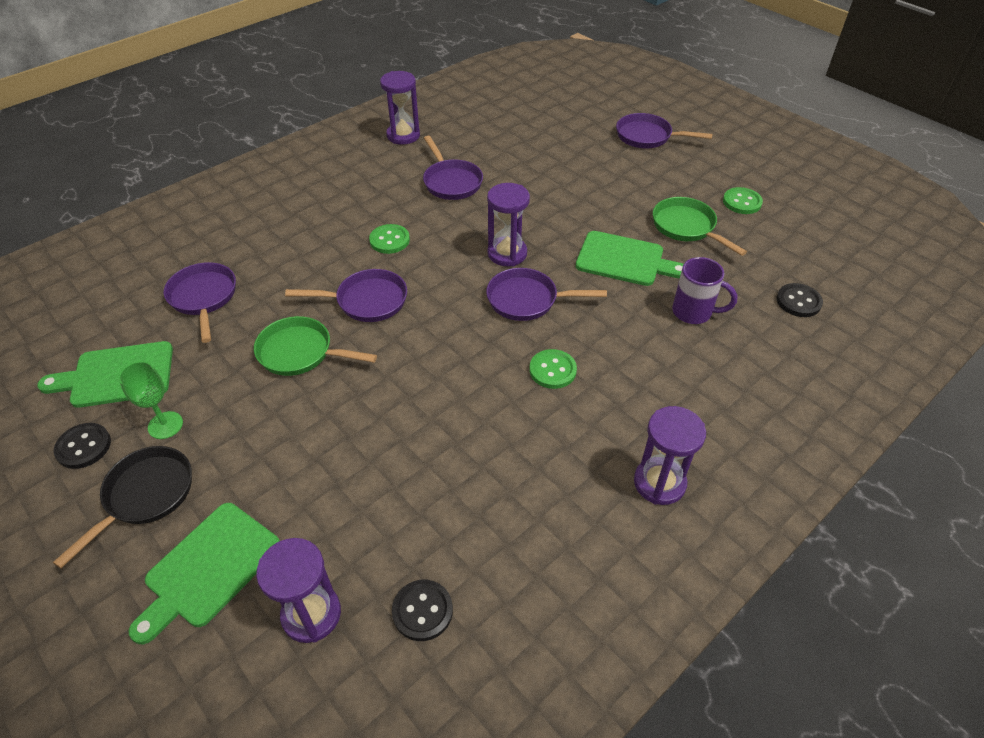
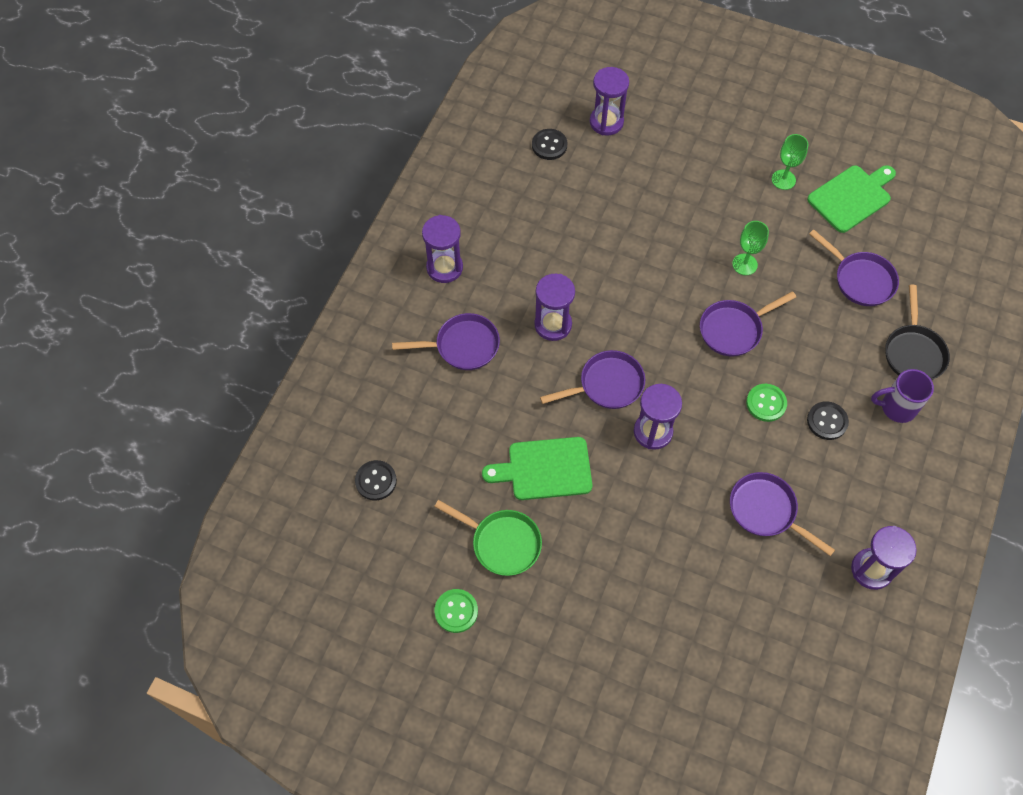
camera: 155 degrees right, 15 degrees up
black pan [53,446,192,568] -> black pan moved to [885,285,950,380]
black button [54,423,111,469] -> black button moved to [807,401,849,440]
green cutting board [128,503,280,644] -> none
green pan [254,316,377,376] -> green goblet [732,221,769,275]
green button [529,349,577,389] -> purple hourglass [534,274,575,341]
purple pan [616,113,713,148] -> purple pan moved to [392,313,500,370]
purple mug [672,257,738,324] -> purple mug moved to [871,369,934,423]

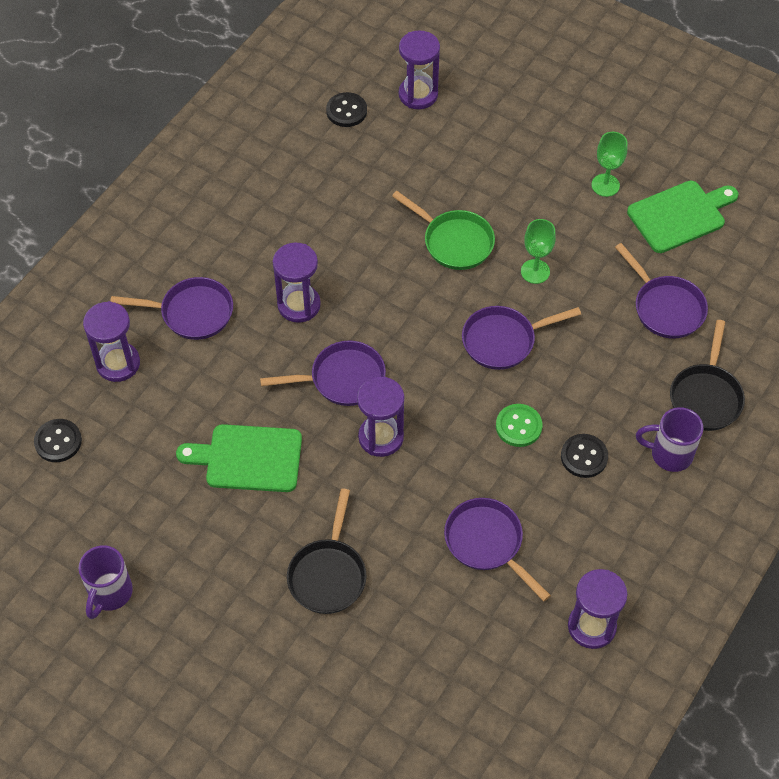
camera: 10 degrees right, 5 degrees down
purple hourglass [422,215,463,283] -> purple hourglass moved to [83,301,140,382]
green pan [434,500,542,576] -> green pan moved to [392,191,495,270]
green button [434,589,478,633] -> purple mug [79,545,133,619]
none -> black pan [287,489,366,614]

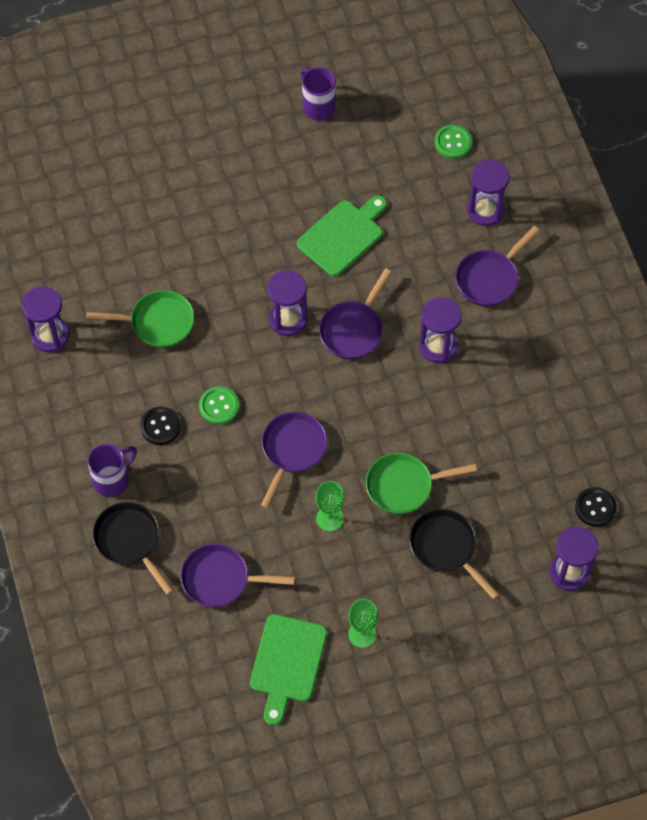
camera: 130 degrees right, 5 degrees up
black button [34,419,82,462] -> green button [435,125,472,159]
black pan [287,489,366,614] -> black pan moved to [409,509,499,599]
purple pan [444,498,551,601] -> green pan [86,290,194,348]

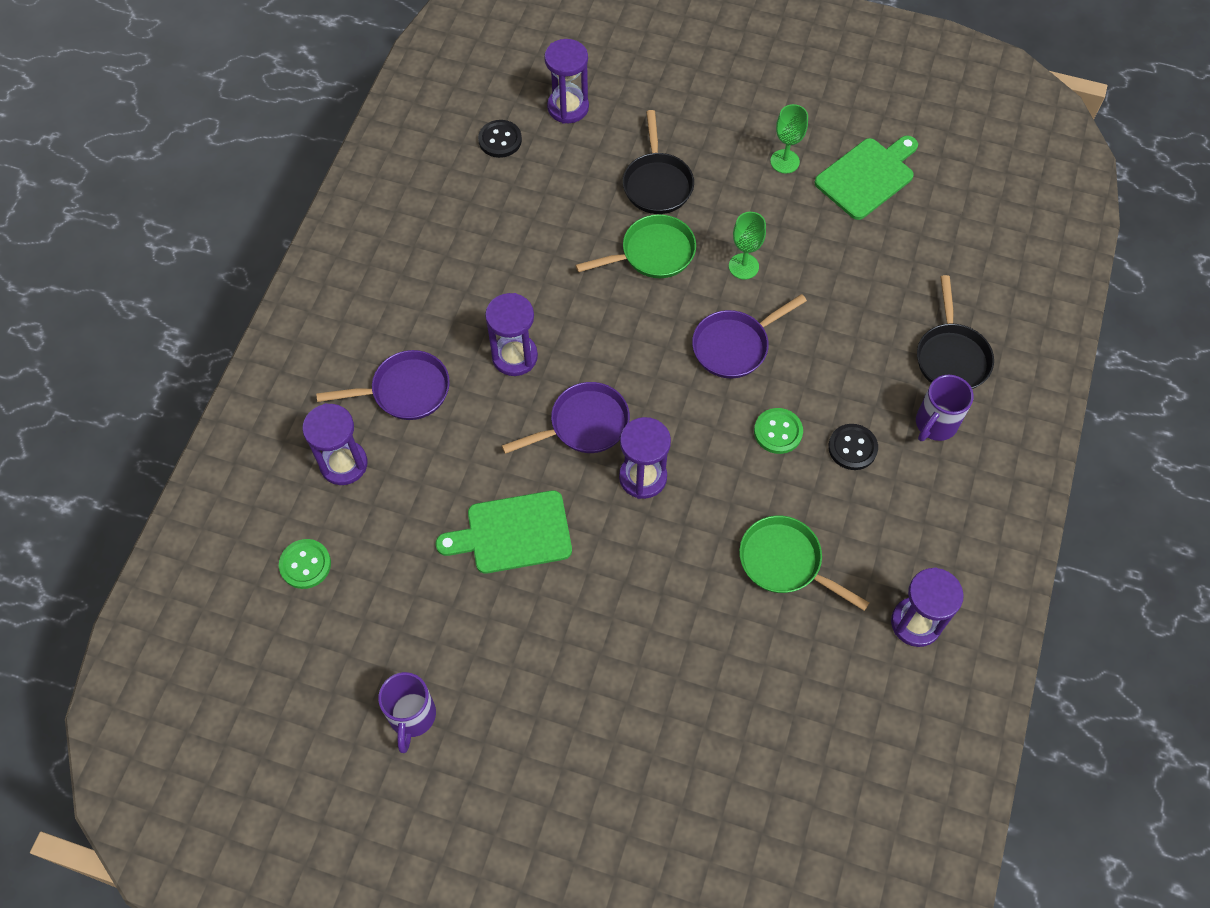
camera: 145 degrees left, 0 degrees up
purple mug [87,444,137,497] -> purple mug turned 45 degrees counterclockwise [916,375,973,441]
purple pan [180,544,295,607] -> none
green pan [366,453,477,514] -> green pan turned 45 degrees counterclockwise [576,214,696,278]

